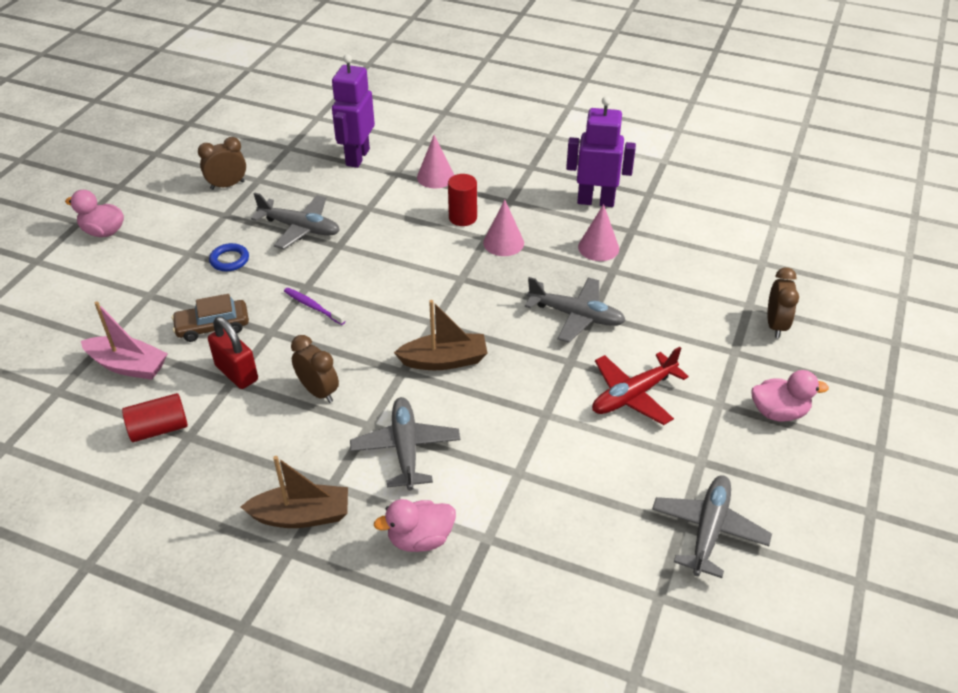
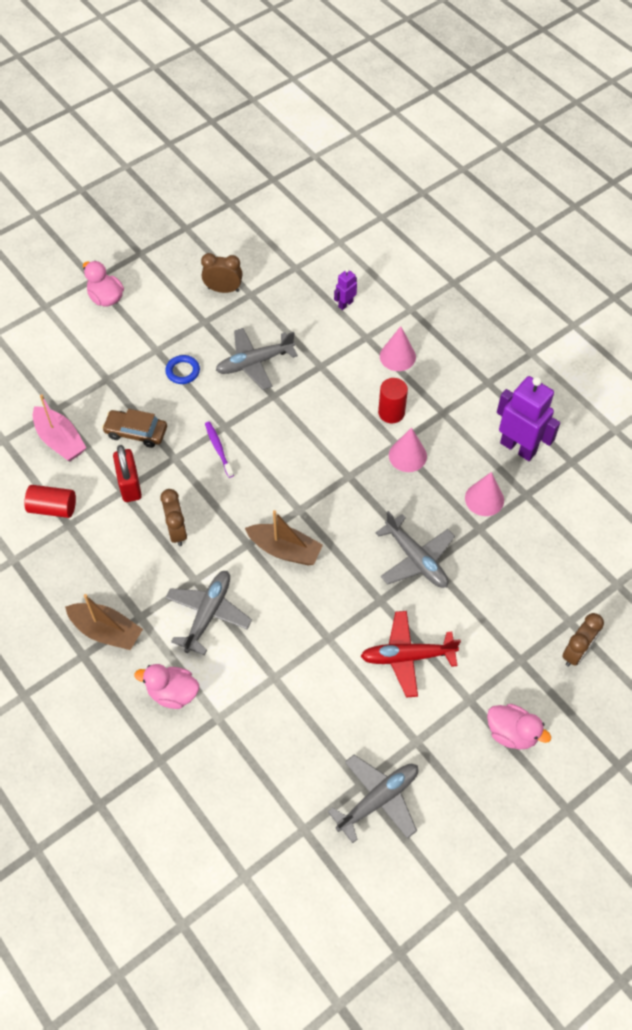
camera: 30 degrees right, 15 degrees up
grey plane [251,193,340,249] -> grey plane turned 105 degrees clockwise [216,328,298,390]
purple robot [332,54,375,168] -> purple robot [334,268,357,310], size x0.48

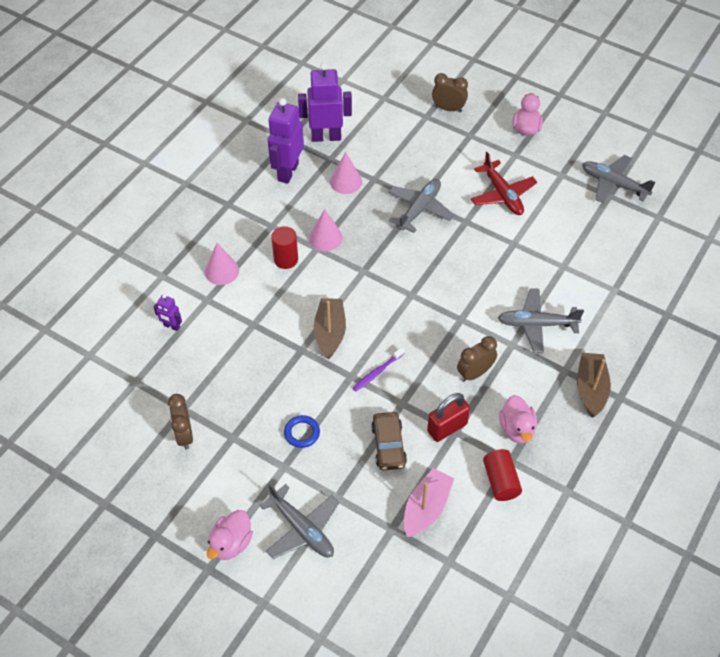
camera: 110 degrees left, 5 degrees down
pink duck [134,664,199,709] -> pink duck moved to [499,395,537,444]
grey plane [216,328,298,390] -> grey plane moved to [259,484,339,559]
brown boat [245,510,323,566] -> brown boat moved to [314,298,346,360]
none -> purple robot [298,63,352,142]

